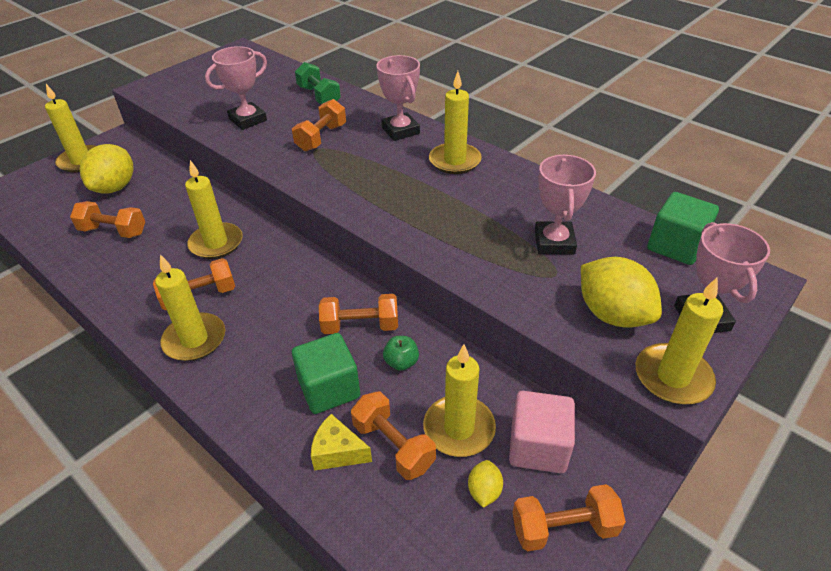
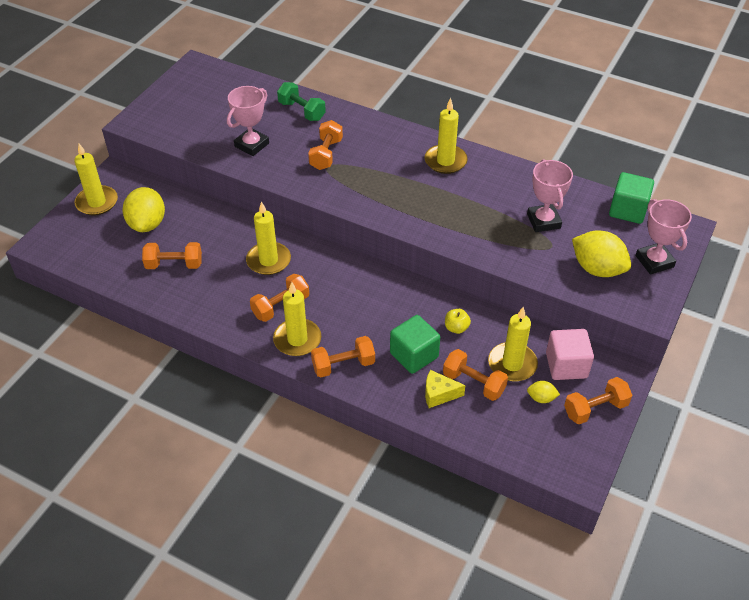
camera: 15 degrees left, 5 degrees up
orange dumbbell [319,294,398,334] -> orange dumbbell moved to [311,336,375,378]
pink trophy [377,55,420,141] -> none
green apple [383,336,419,371] -> yellow apple [445,309,471,334]
yellow lemon [468,460,503,508] -> yellow lemon turned 75 degrees counterclockwise [527,381,560,403]
yellow candle [636,278,723,405] -> none

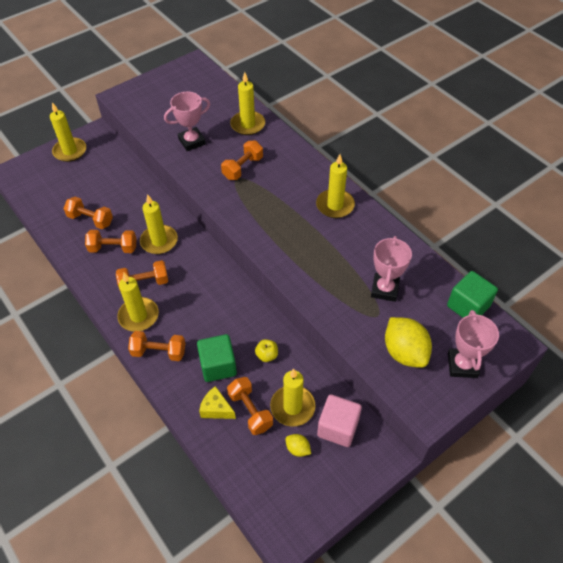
camera: 25 degrees right, 5 degrees up
yellow lemon [122,187,165,232] -> none
green dumbbell [277,82,326,121] -> yellow candle [230,72,265,135]
orange dumbbell [564,377,632,424] -> orange dumbbell moved to [85,230,137,253]

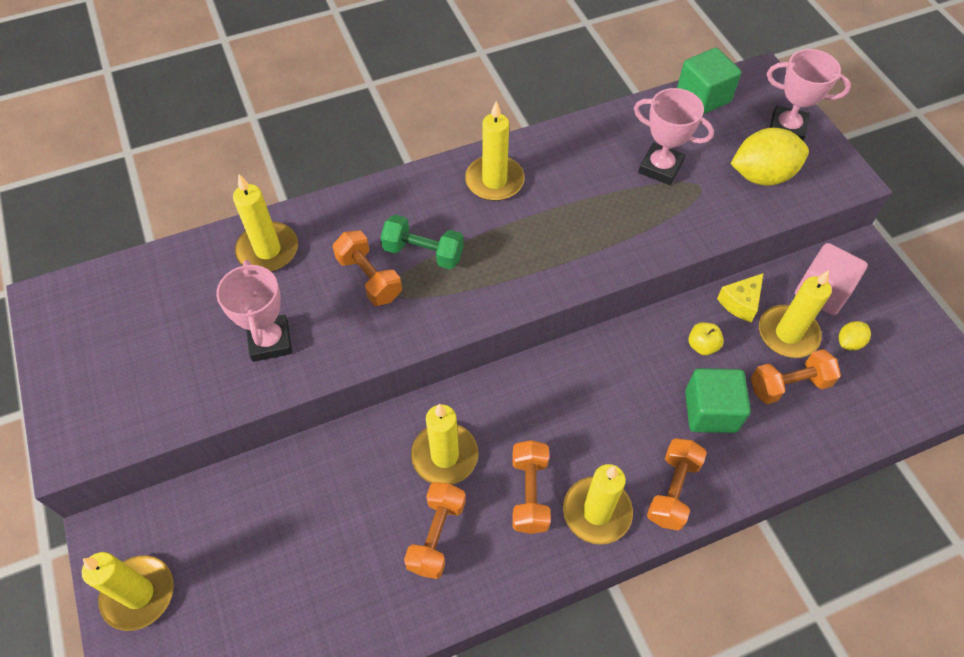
camera: 75 degrees left, 5 degrees up
orange dumbbell [63,197,113,229] -> none
yellow cheese [199,386,236,419] -> yellow cheese moved to [717,273,764,322]
none -> green dumbbell [380,214,464,269]

